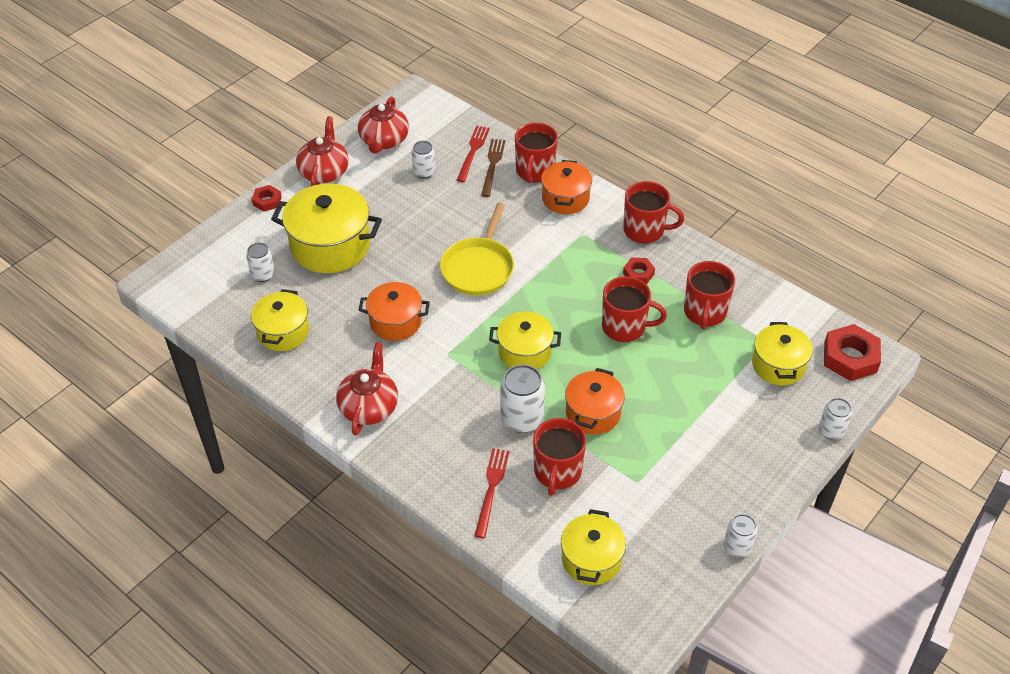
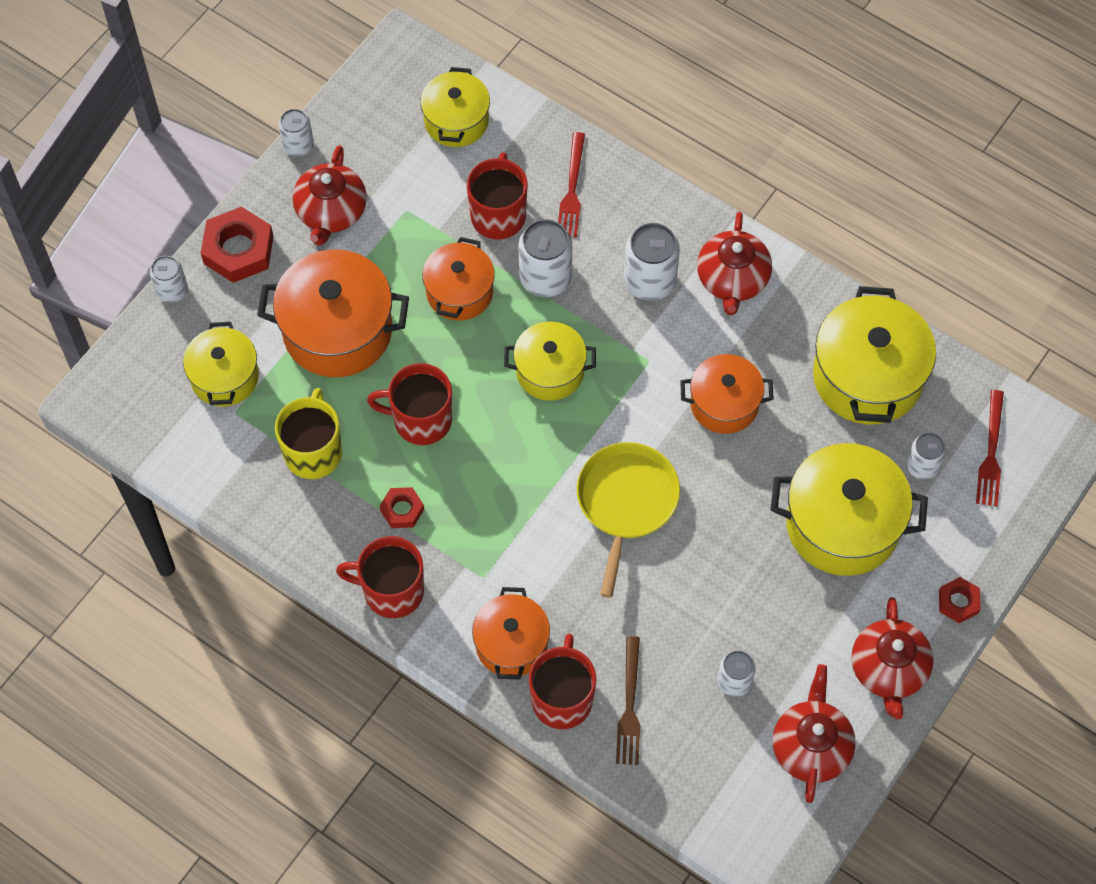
camera: 175 degrees right, 15 degrees up
yellow pot [251,289,309,351] -> yellow pot [813,286,936,424], size x1.62
red fork [457,126,490,182] -> red fork moved to [976,390,1004,507]
red mug [684,261,735,329] -> yellow mug [275,388,342,479]
red nut [824,324,881,381] -> red nut moved to [201,207,274,283]
none -> orange pot [257,250,409,377]
none -> red teapot [292,145,367,246]
none -> white can [624,223,680,301]

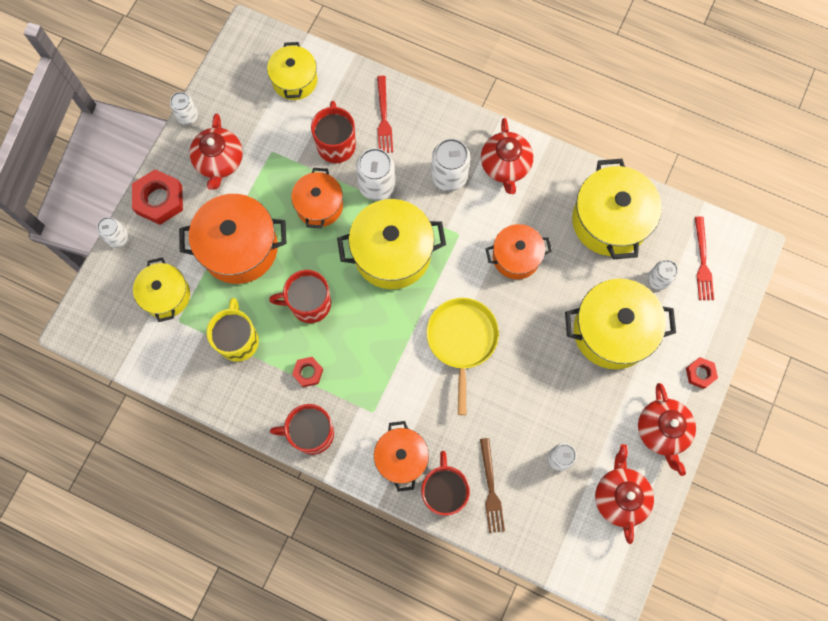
camera: 10 degrees left, 10 degrees up
yellow pot [504,321,596,401] -> yellow pot [337,199,446,289], size x1.62

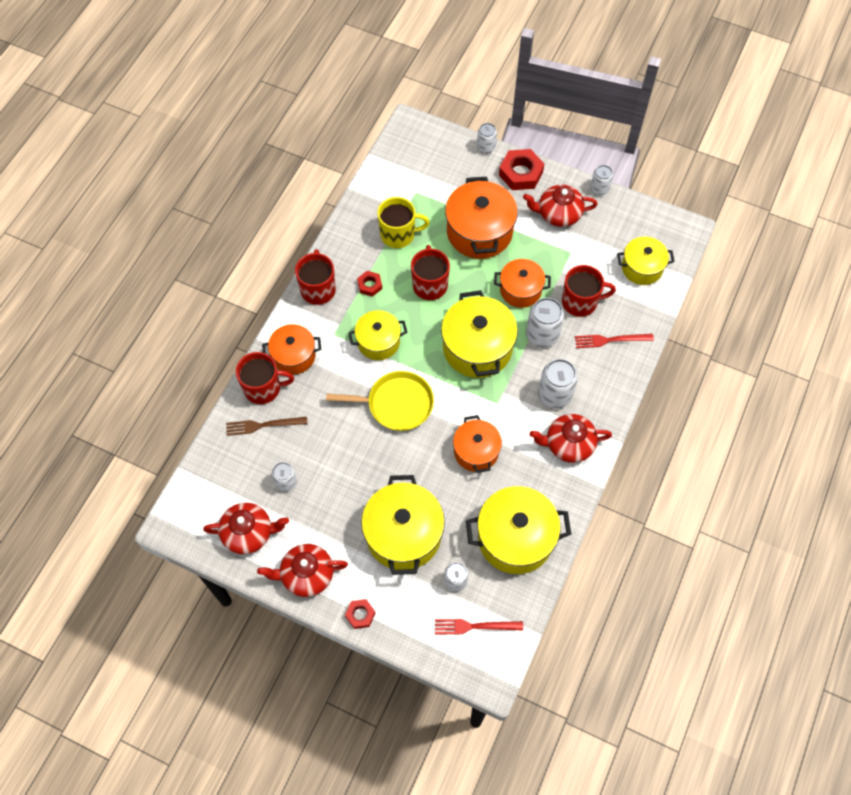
camera: 90 degrees right, 10 degrees down
yellow pot [133,257,190,322] -> yellow pot moved to [348,310,407,360]

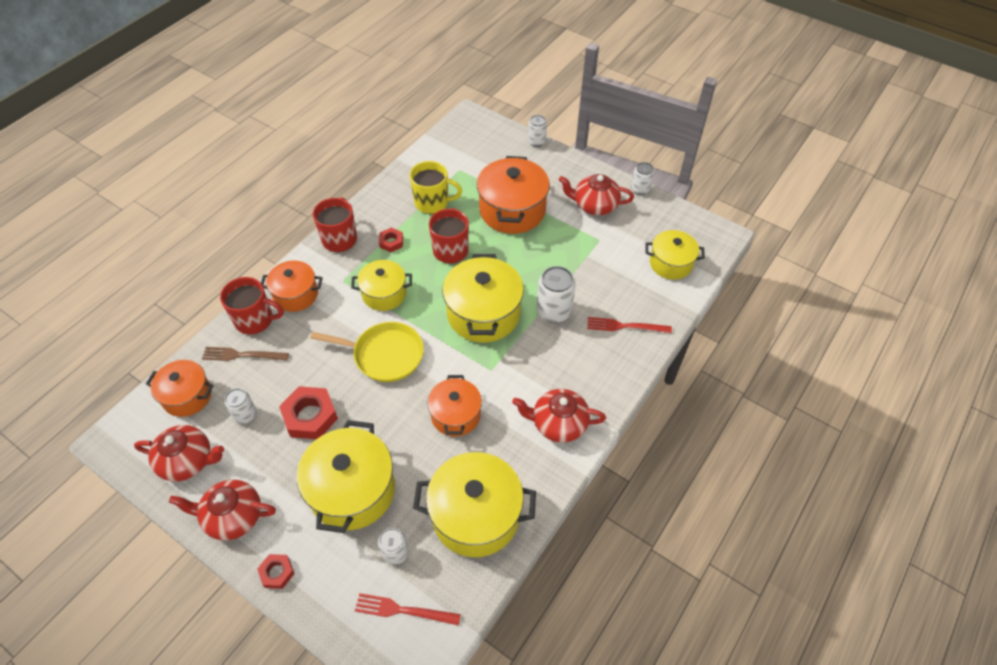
camera: 10 degrees right, 10 degrees down
orange pot [494,259,551,308] -> orange pot moved to [146,360,214,417]
red nut [499,149,544,190] -> red nut moved to [279,386,338,439]
white can [538,359,578,409] -> none
red mug [562,265,616,317] -> none

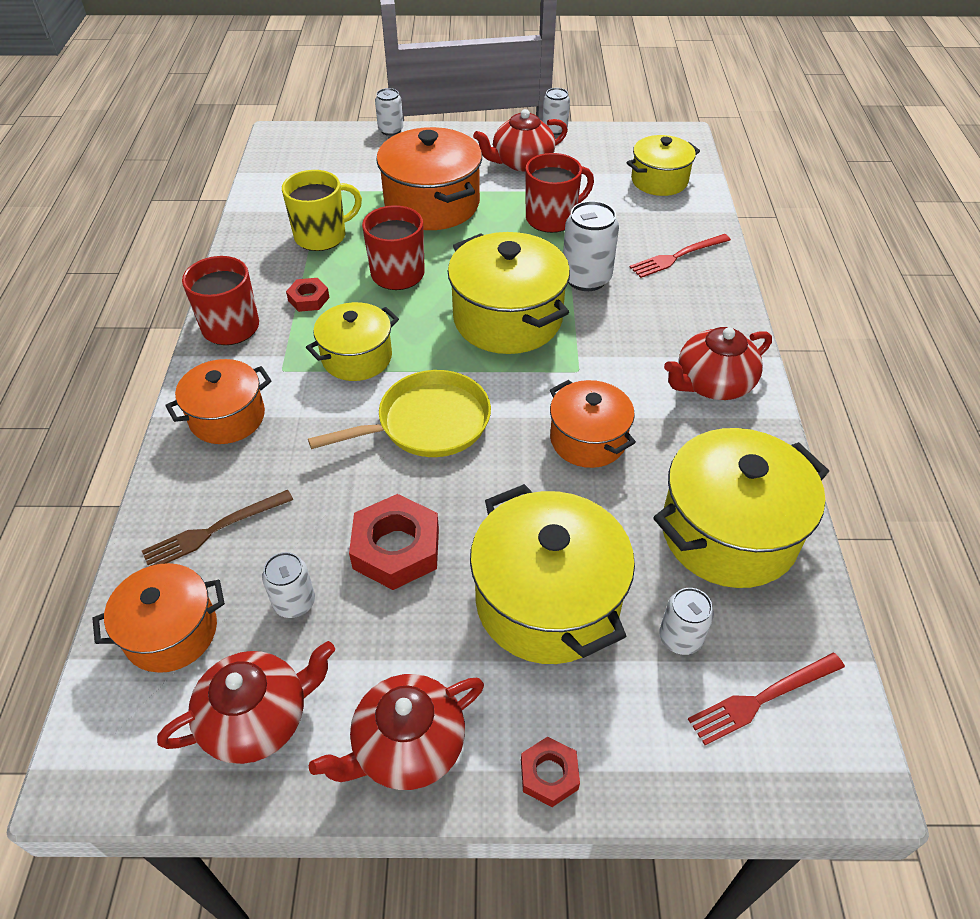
camera: 35 degrees left, 5 degrees down
red mug [220,277,284,334] -> red mug moved to [525,153,594,233]

